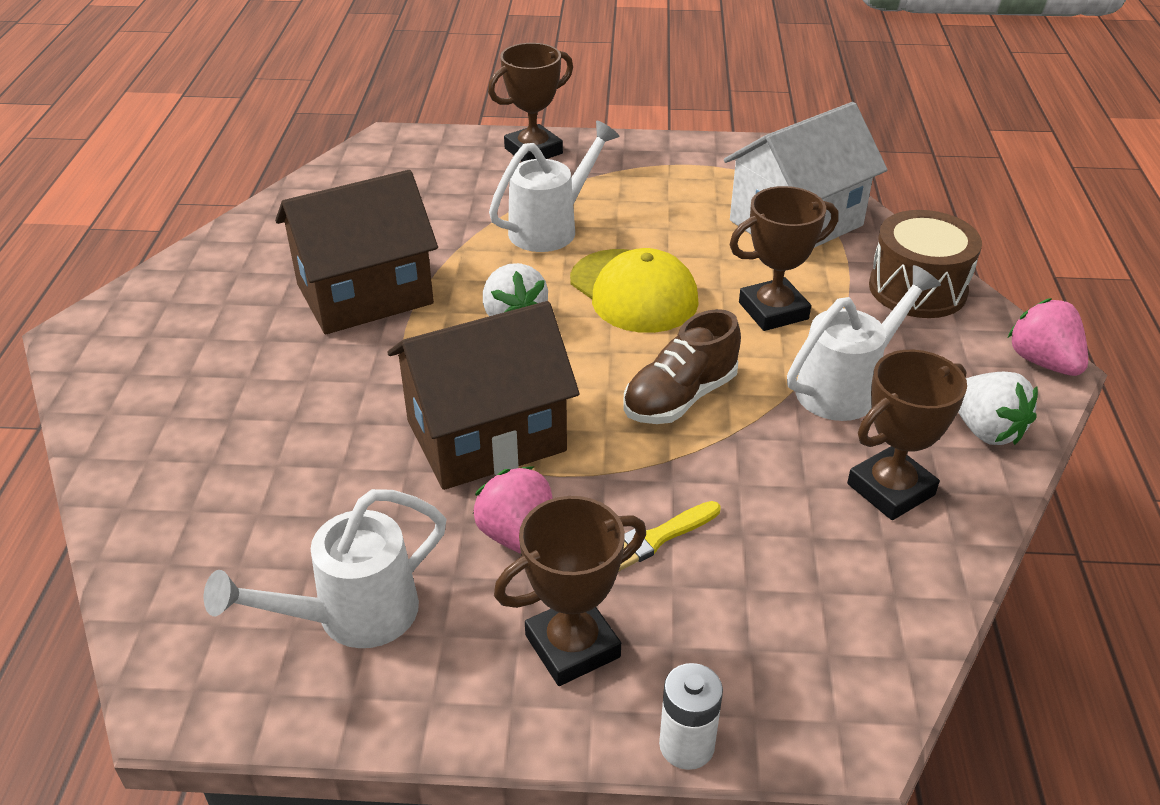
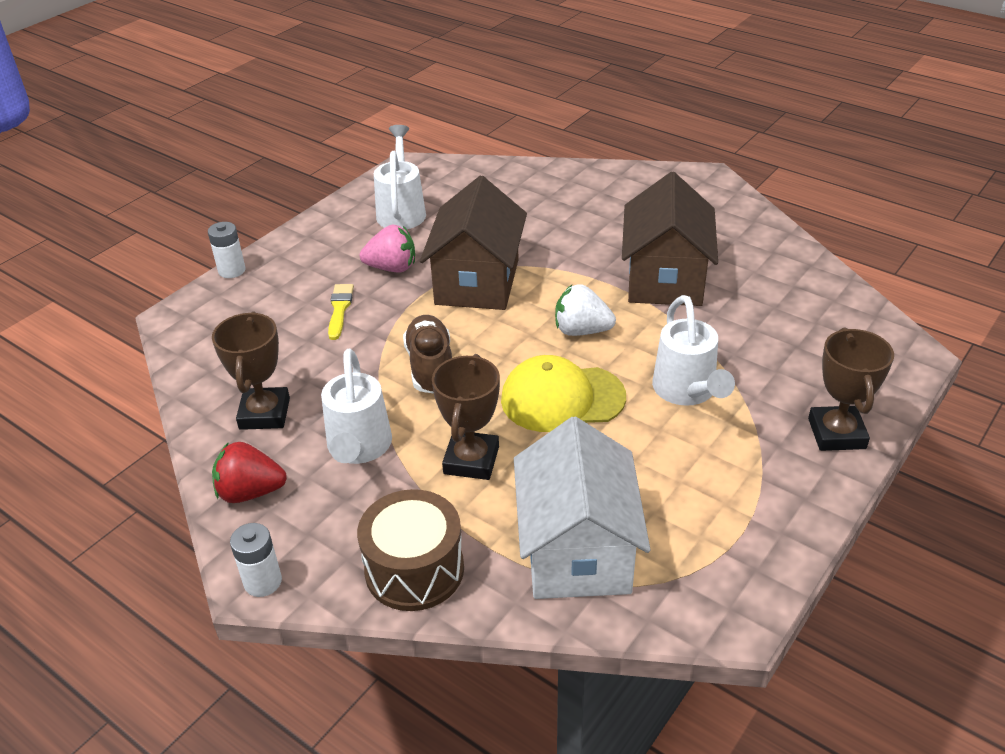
camera: 125 degrees right, 0 degrees up
brown trophy [494,496,646,686] -> none
white strawberry [958,372,1038,445] -> red strawberry [212,442,287,503]
pink strawberry [1008,298,1088,376] -> white battery [230,523,282,597]

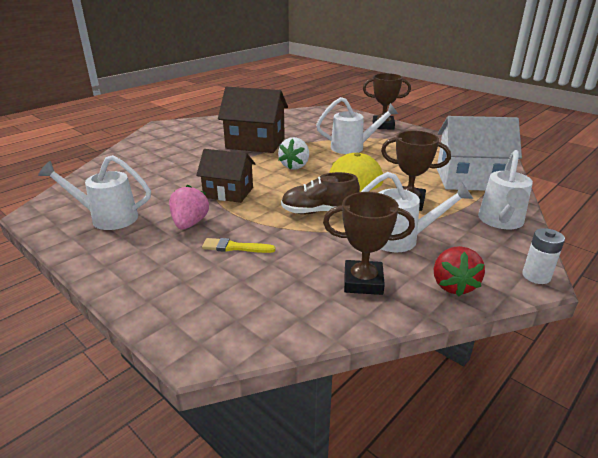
camera: 85 degrees left, 10 degrees down
white battery [208,222,246,278] -> none
brown drum [357,489,464,611] -> white watering can [478,150,533,229]
brown house [420,176,527,310] -> brown house [196,149,255,203], size x0.65

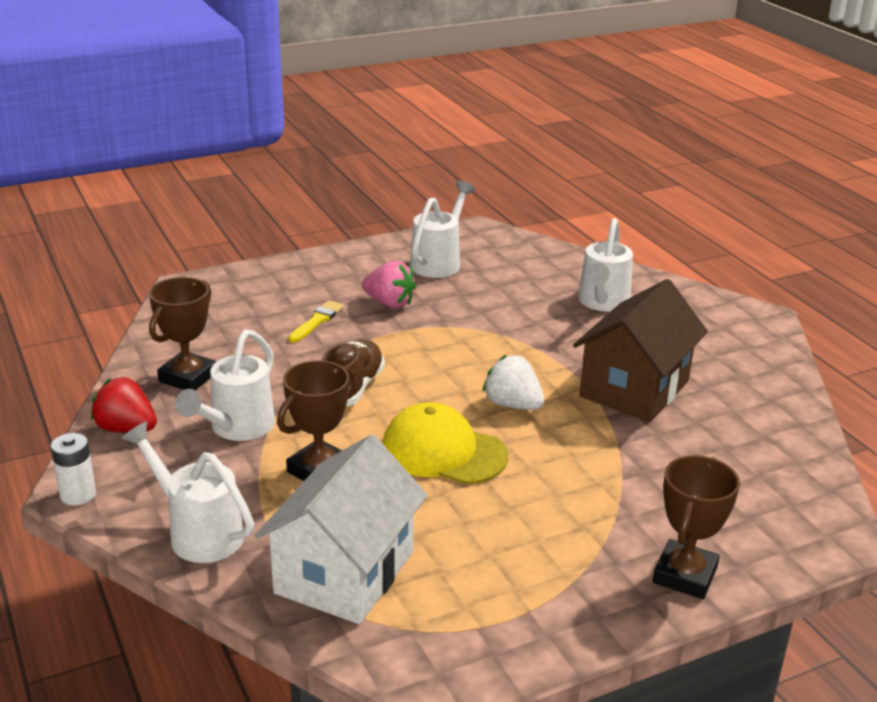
camera: 110 degrees right, 0 degrees up
brown house [196,149,255,203] -> none
white watering can [316,97,398,154] -> white watering can moved to [578,218,633,312]

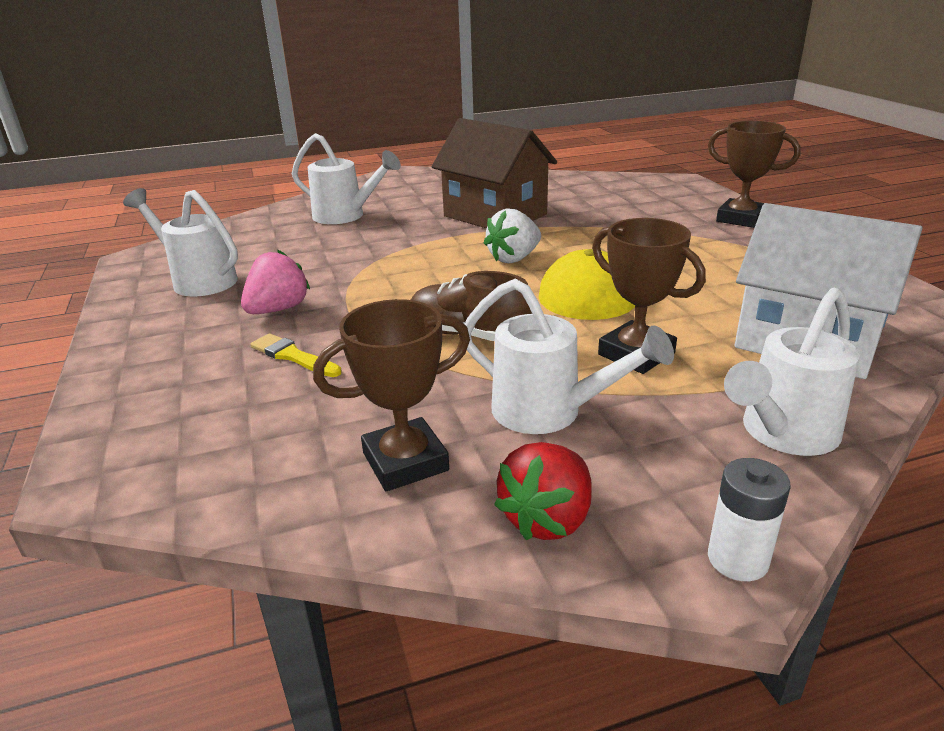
camera: 80 degrees left, 0 degrees up
brown trophy [149,277,216,390] -> brown trophy turned 60 degrees counterclockwise [313,299,470,491]

